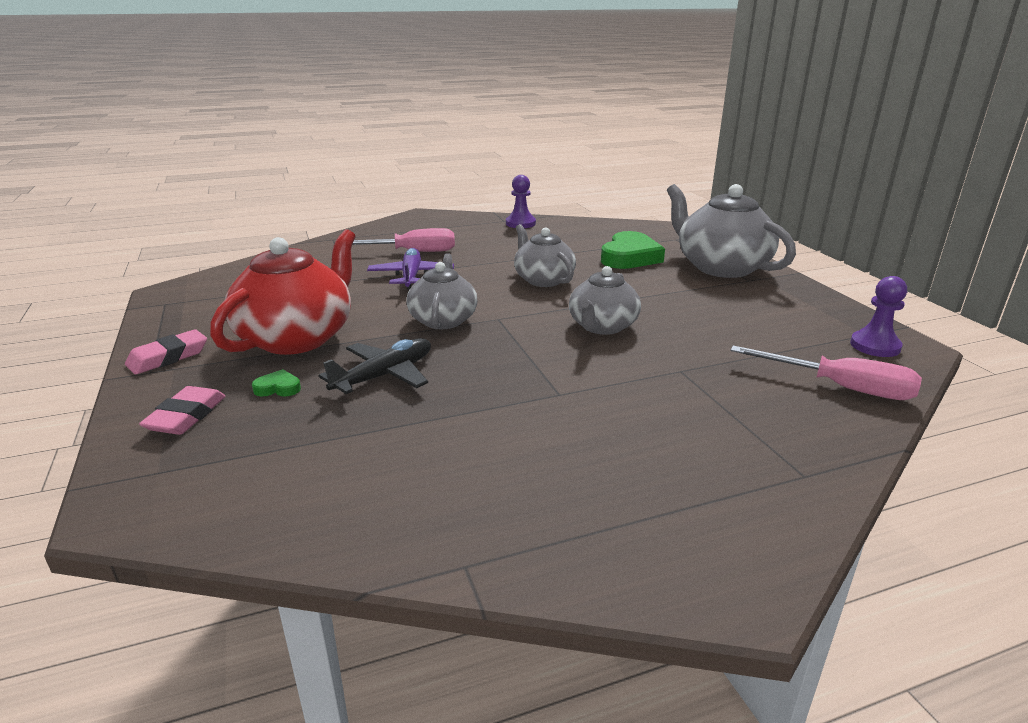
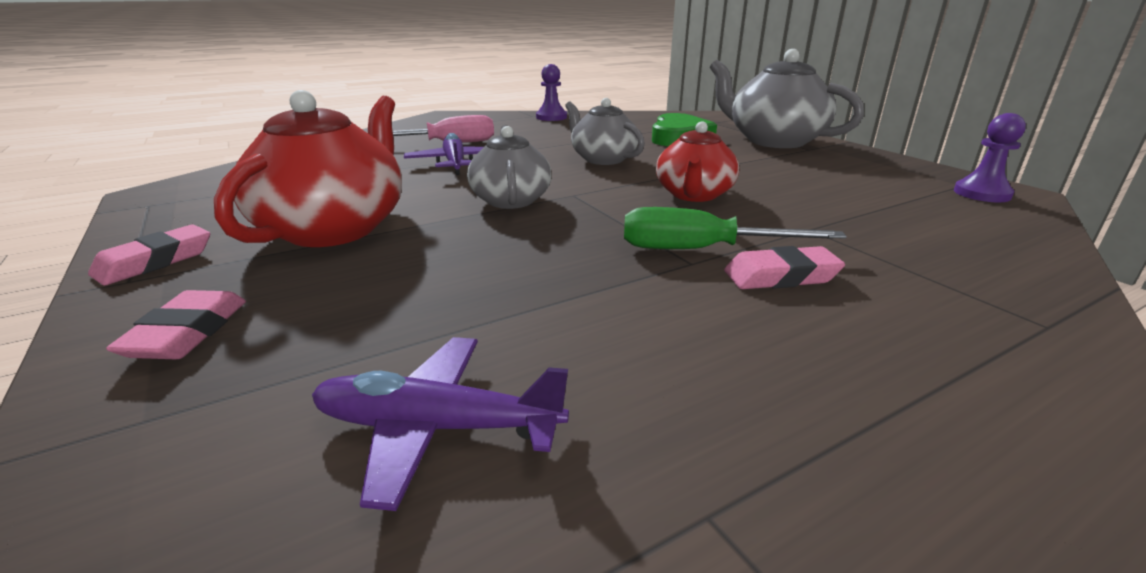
camera: 10 degrees left, 0 degrees up
green heart [252,369,301,396] -> none
black plane [318,338,431,394] -> none
grey teapot [569,266,641,335] -> red teapot [656,121,739,202]
pink screwdriver [730,346,922,400] -> none
none -> purple plane [312,337,569,511]
none -> green screwdriver [624,207,847,249]
none -> pink eraser [724,246,845,289]

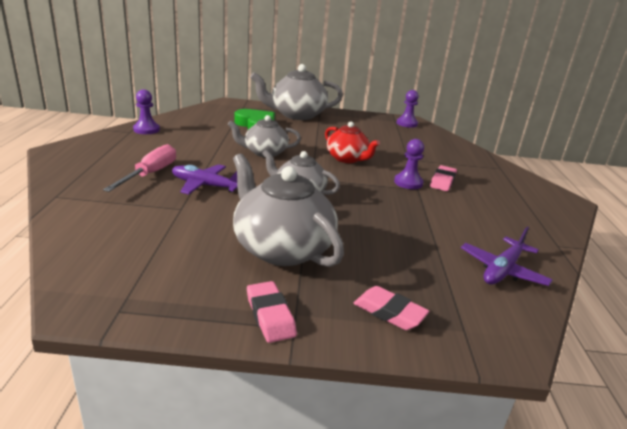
camera: 60 degrees left, 0 degrees up
red teapot [214,90,402,247] -> grey teapot [233,153,344,267]
green screwdriver [624,207,847,249] -> purple pawn [394,139,424,189]

